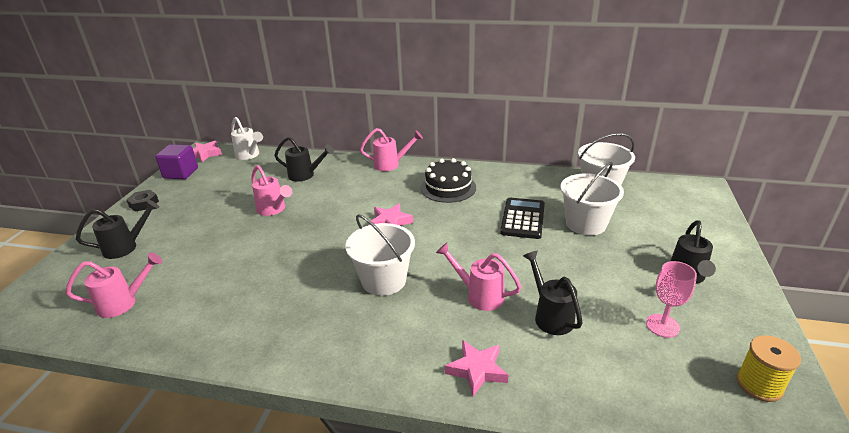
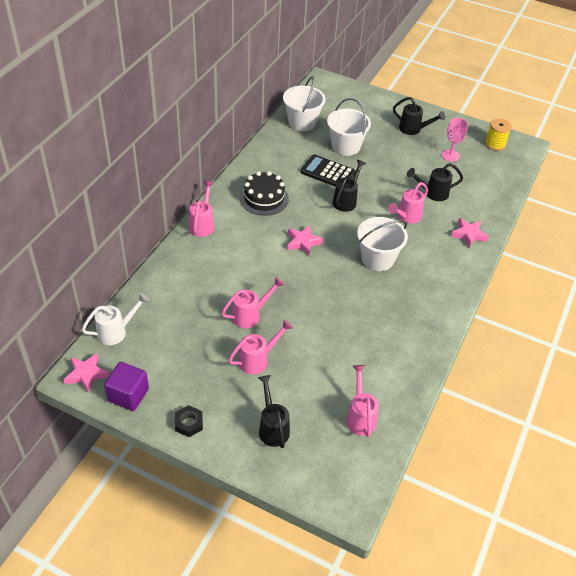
camera: 80 degrees left, 15 degrees up
black watering can [274,137,334,181] -> black watering can moved to [333,160,366,212]
none -> pink watering can [228,320,293,374]

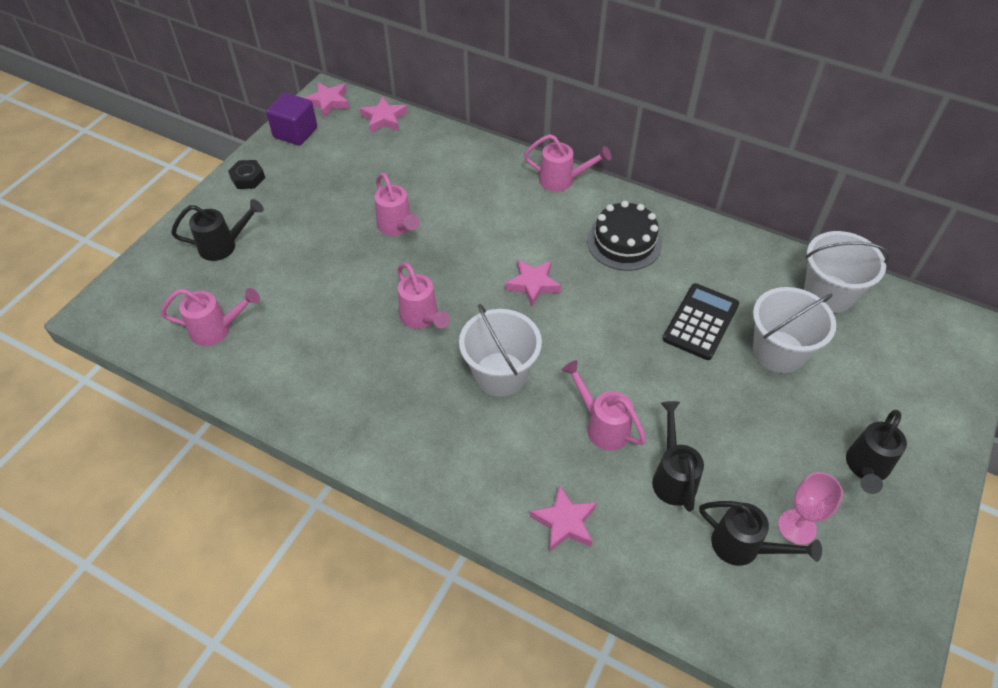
camera: 95 degrees right, 5 degrees up
white watering can [82,292,149,345] -> pink star [360,97,407,133]
pink watering can [228,320,293,374] -> pink watering can moved to [397,263,450,329]
black watering can [333,160,366,212] -> black watering can moved to [699,501,822,566]
yellow spool [485,119,512,151] -> none

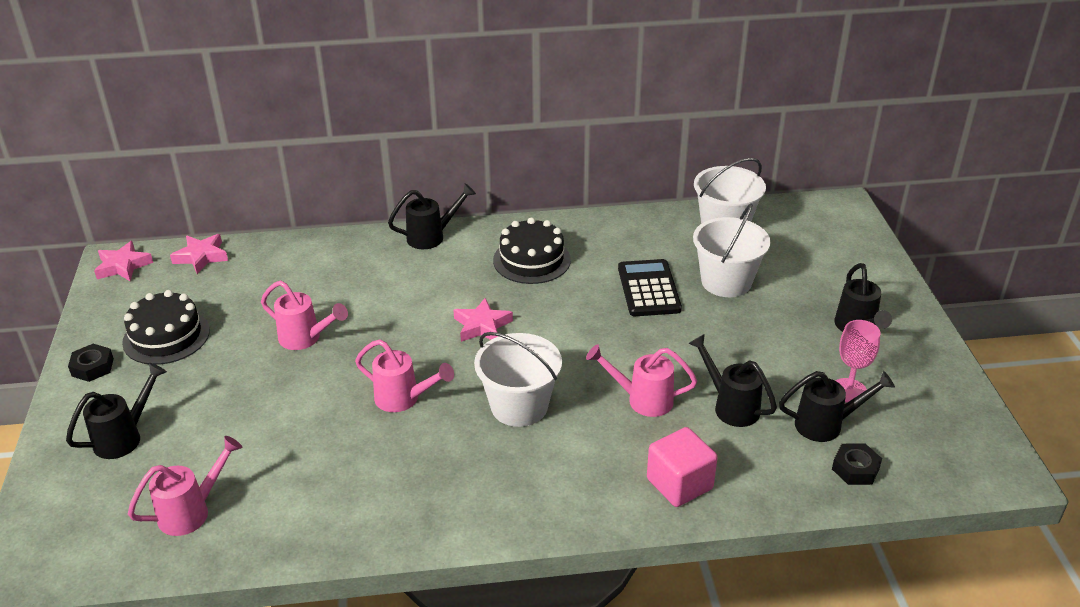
camera: 35 degrees left, 15 degrees down
purple cube [266,93,317,146] -> none
pink watering can [524,134,611,192] -> black watering can [388,183,476,249]
pink star [530,485,597,552] -> pink cube [647,427,718,507]
none -> black cake [122,290,210,365]
none -> black nut [832,443,882,485]

